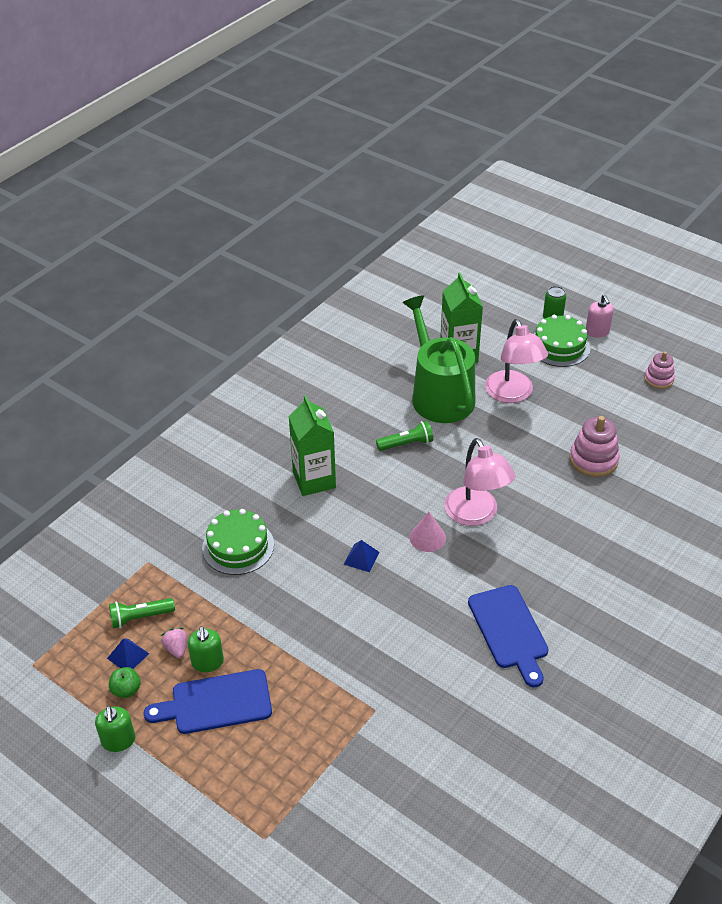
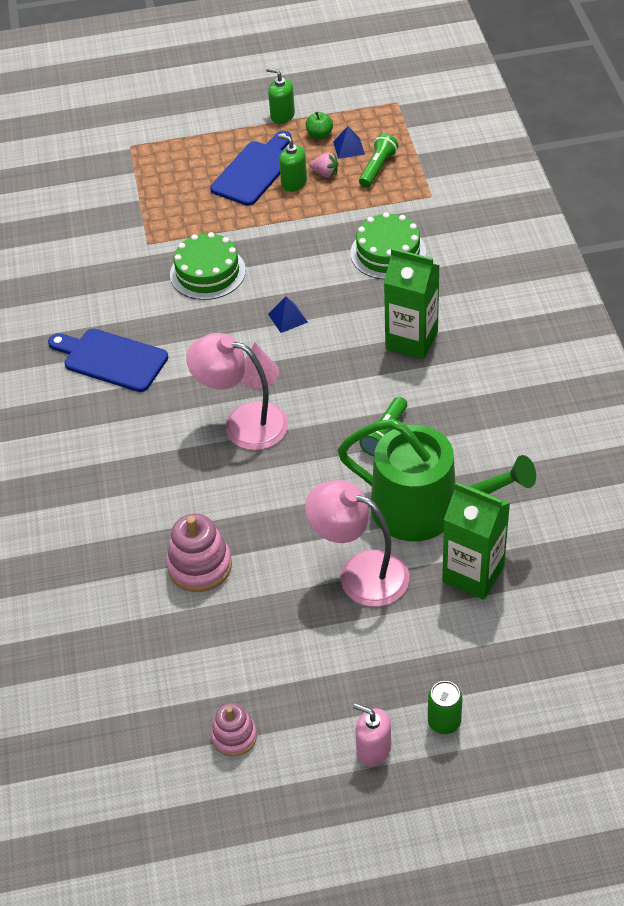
camera: 135 degrees right, 5 degrees up
green cake [534,315,591,367] -> green cake moved to [170,232,246,300]

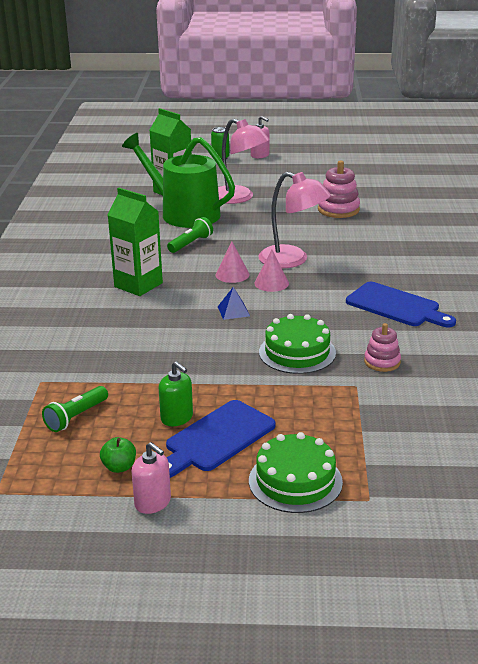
camera: 170 degrees left, 20 degrees down
pink stacking toy [211,703,257,757] -> pink stacking toy moved to [364,323,401,372]
green soap dispenser [266,68,295,124] -> pink soap dispenser [132,442,171,514]
pink strawberry [310,153,338,177] -> none
blue pyramid [333,126,365,159] -> none
green cake [350,212,426,279] -> green cake moved to [249,432,343,513]
none -> pink cone [216,242,249,283]

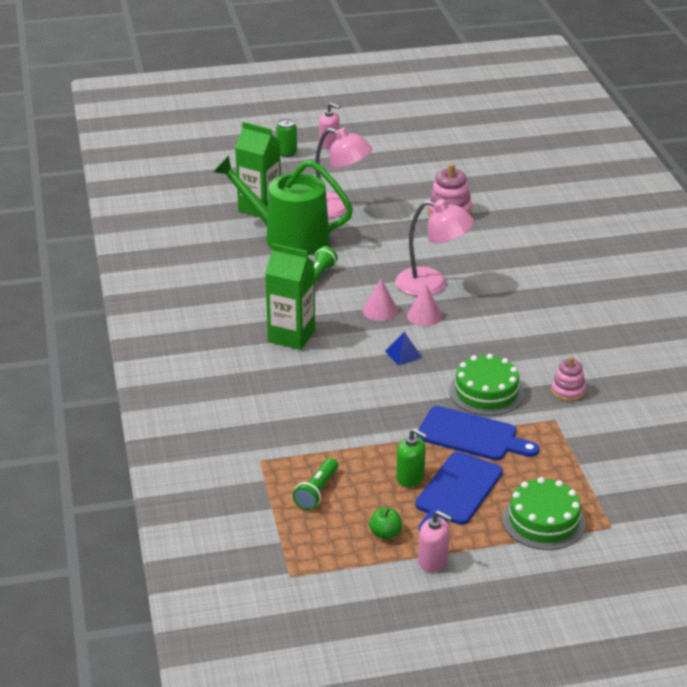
camera: 15 degrees left, 5 degrees up
blue cutting board [346,282,456,327] -> blue cutting board moved to [417,406,539,461]

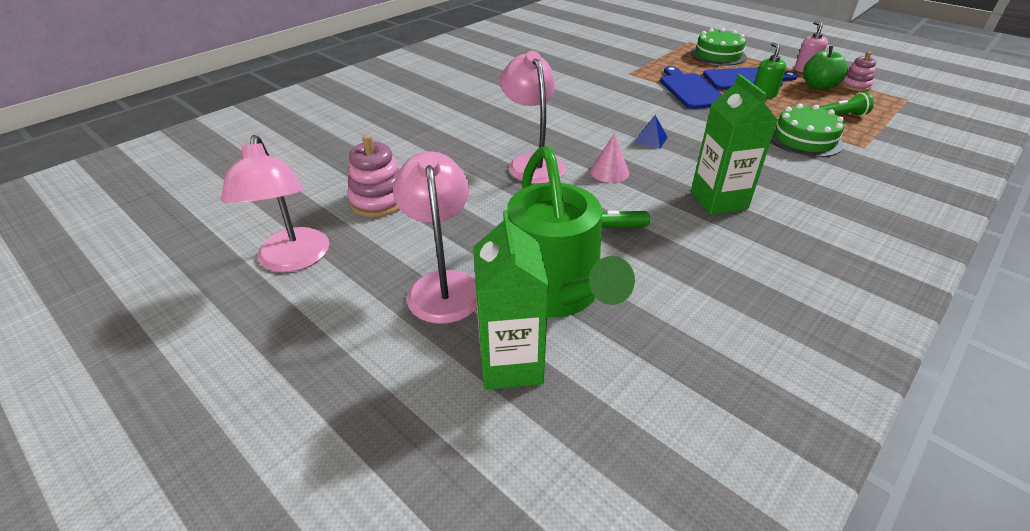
camera: 125 degrees left, 5 degrees up
green can [276,119,297,157] -> none
pink soap dispenser [319,103,340,149] -> none
green apple [369,507,402,540] -> green apple [803,46,848,90], size x1.63
pink cone [407,284,442,326] -> none
green cake [449,354,524,416] -> green cake moved to [771,104,845,157]
pink stacking toy [551,356,586,401] -> pink stacking toy moved to [841,52,876,91]
none -> pink lamp [221,135,330,272]

